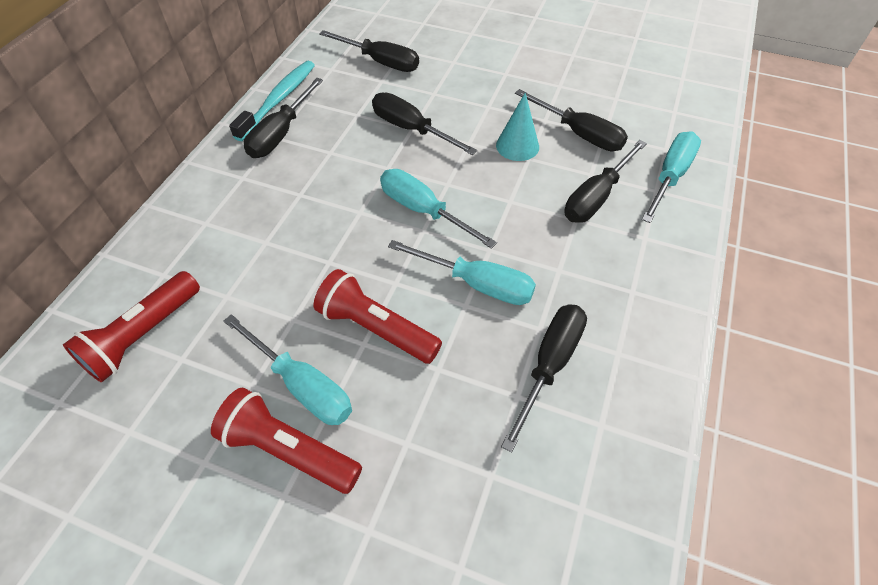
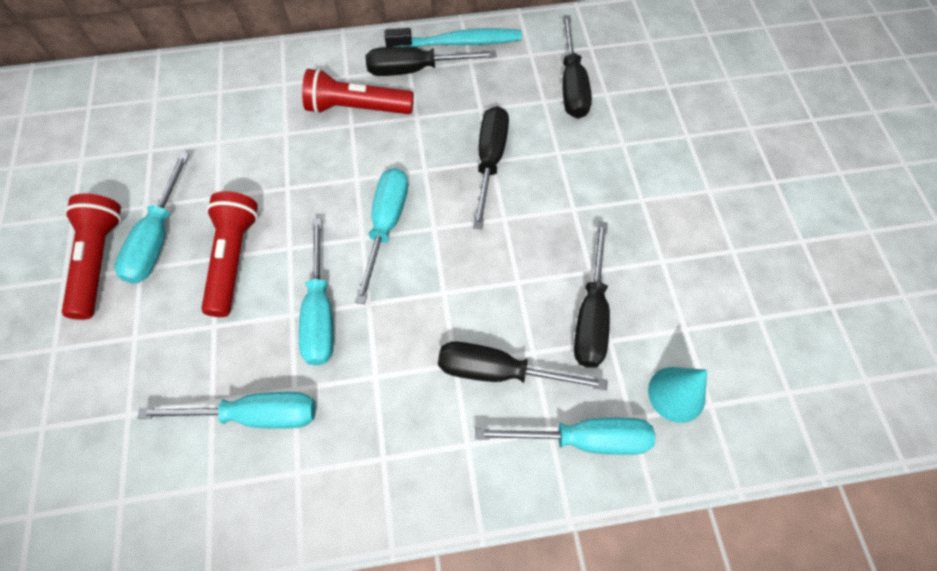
camera: 60 degrees right, 10 degrees up
red flashlight [63,271,200,382] -> red flashlight moved to [302,68,414,114]
turquoise cone [496,92,539,161] -> turquoise cone moved to [648,367,707,423]
black screwdriver [501,304,587,452] -> turquoise screwdriver [138,392,316,429]

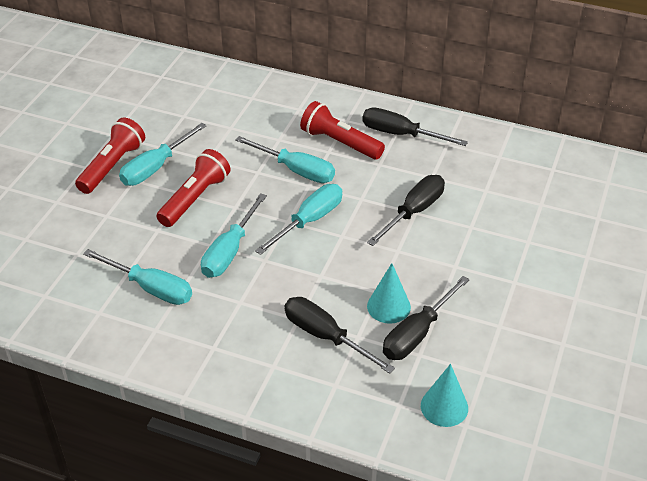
camera: 30 degrees right, 20 degrees down
turquoise toothbrush [384,28,522,47] -> none
turquoise screwdriver [475,418,655,455] -> turquoise screwdriver moved to [235,136,335,183]
black screwdriver [562,15,592,119] -> none
none -> turquoise cone [367,263,411,324]

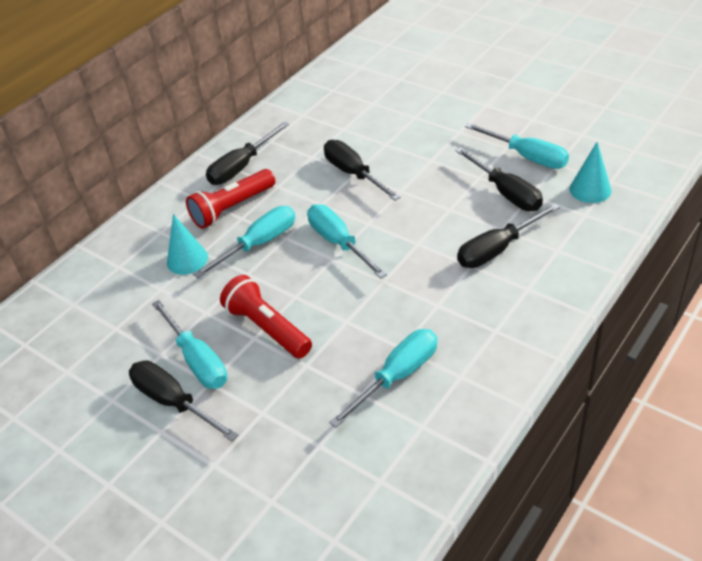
camera: 70 degrees left, 0 degrees up
red flashlight [75,118,145,194] -> black screwdriver [129,360,238,441]
turquoise screwdriver [201,193,267,278] -> turquoise screwdriver moved to [465,123,569,169]
turquoise cone [367,263,411,324] -> turquoise cone moved to [167,214,208,275]

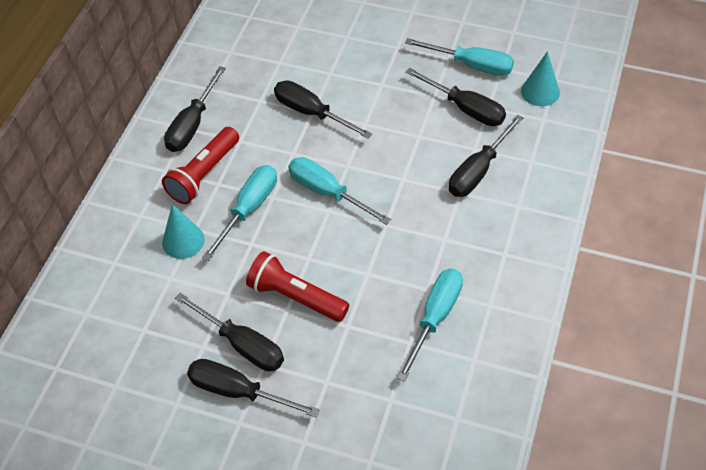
camera: 20 degrees left, 10 degrees up
turquoise screwdriver [152,300,227,389] -> black screwdriver [175,293,284,371]

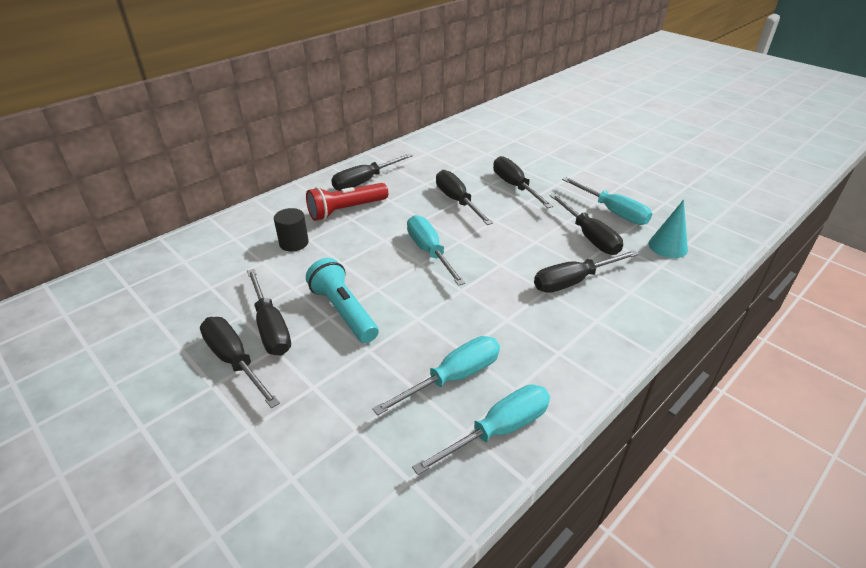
camera: 25 degrees right, 15 degrees down
turquoise cone [162,204,205,259] -> black cylinder [274,208,309,251]
turquoise screwdriver [202,165,277,261] -> turquoise screwdriver moved to [412,384,550,475]
red flashlight [246,251,349,322] -> turquoise flashlight [306,258,379,343]
none -> black screwdriver [493,156,553,208]

